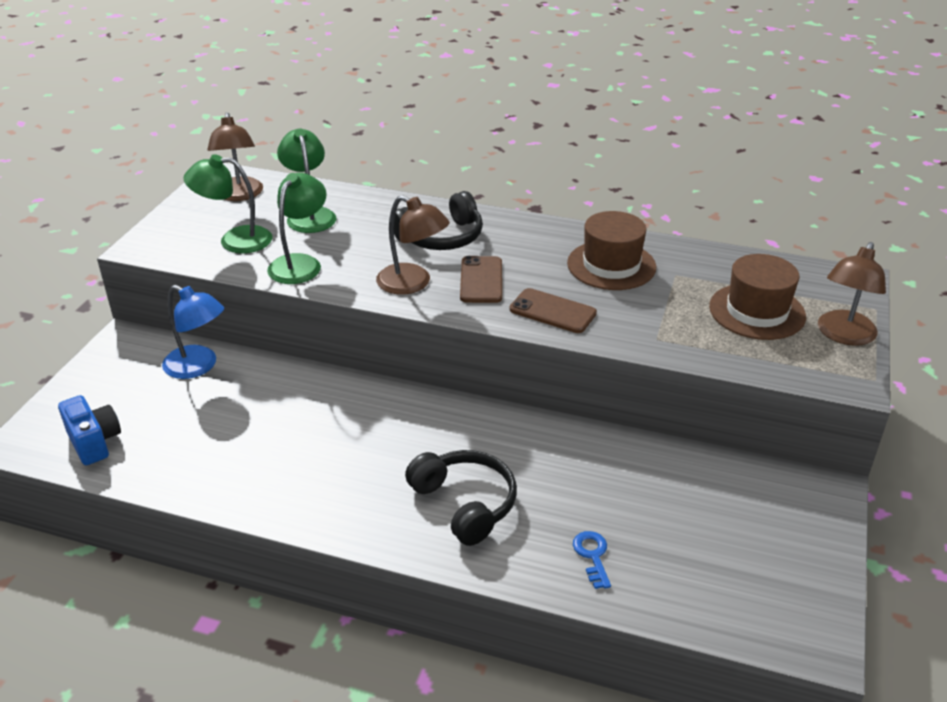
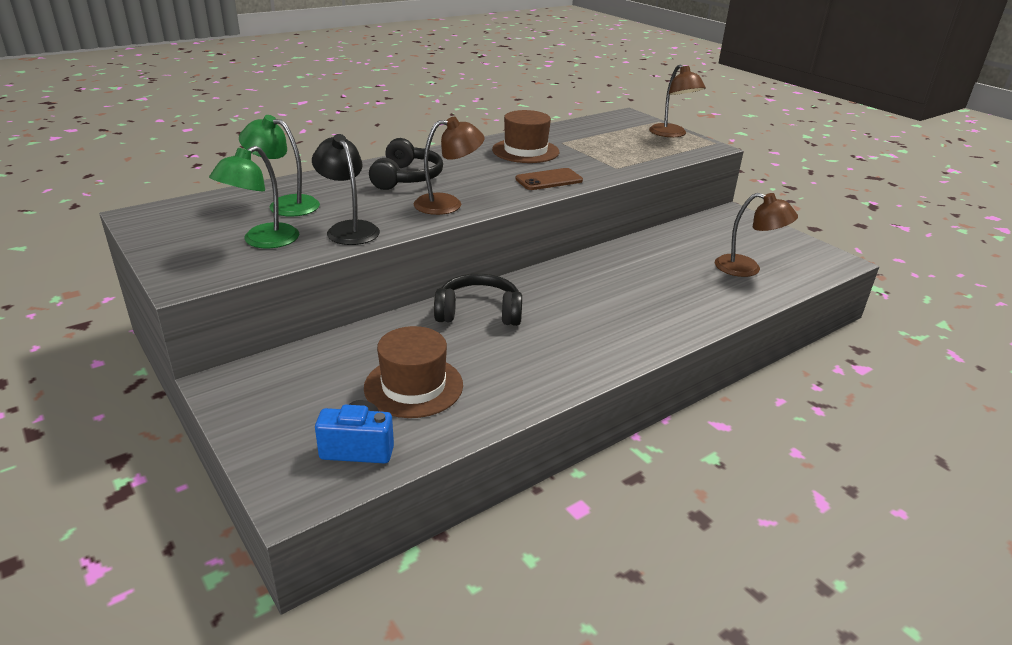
camera: 55 degrees left, 5 degrees down
blue lamp [162,285,224,379] -> none
brown lamp [207,112,263,201] -> brown lamp moved to [715,193,798,277]
green lamp [267,173,327,284] -> black lamp [312,134,380,245]
black headphones [405,450,517,546] -> black headphones moved to [434,274,522,326]
brown phone [460,256,502,303] -> none
blue key [573,531,611,589] -> none
brown hat [709,254,806,340] -> brown hat moved to [364,326,463,418]

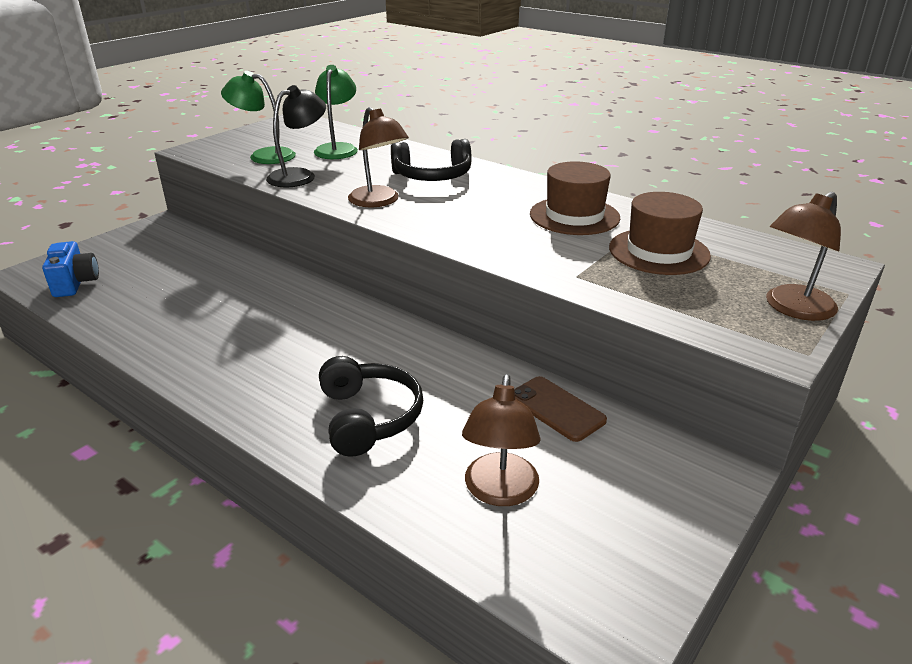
camera: 75 degrees right, 0 degrees up
brown hat [364,326,463,418] -> brown hat moved to [609,192,711,275]
black headphones [434,274,522,326] -> black headphones moved to [319,356,423,457]
brown phone [515,168,583,190] -> brown phone moved to [514,376,607,442]

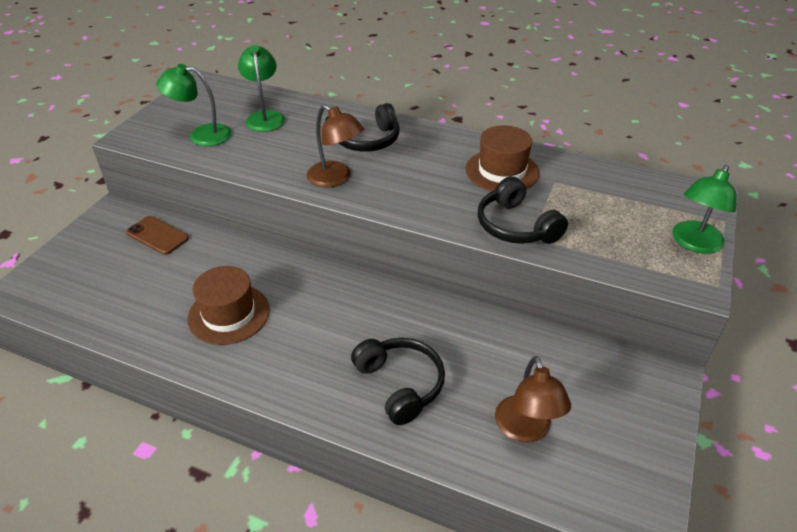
camera: 15 degrees left, 10 degrees up
blue camera [42,241,99,297] -> none
black lamp [266,85,326,187] -> none
brown phone [514,376,607,442] -> brown phone moved to [126,216,189,255]
brown hat [609,192,711,275] -> brown hat moved to [187,266,270,345]
brown lamp [766,192,841,321] -> green lamp [672,165,736,254]
none -> black headphones [478,176,568,244]

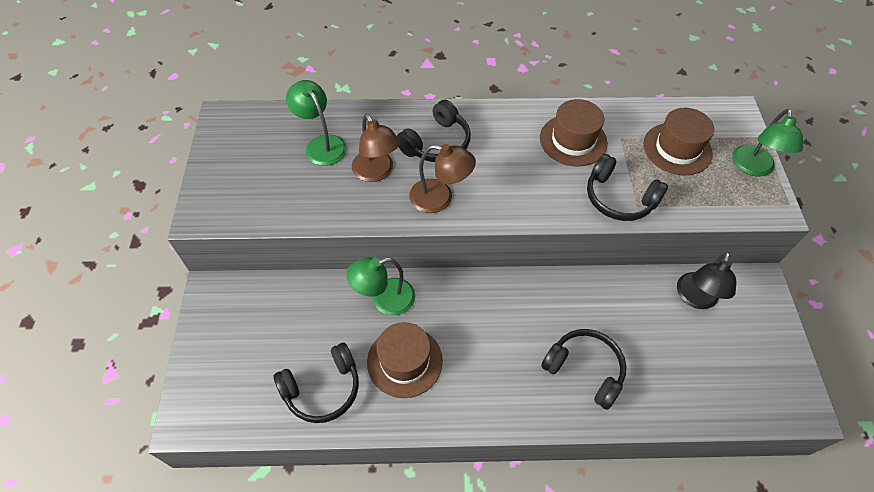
camera: 25 degrees left, 15 degrees up
brown phone [126,216,189,255] -> none
green lamp [156,64,232,146] -> green lamp moved to [347,257,415,315]
brown lamp [495,356,571,443] -> brown lamp moved to [352,114,400,182]
none -> black headphones [273,342,359,423]
none -> brown hat [643,108,714,175]
none -> black lamp [677,252,736,309]

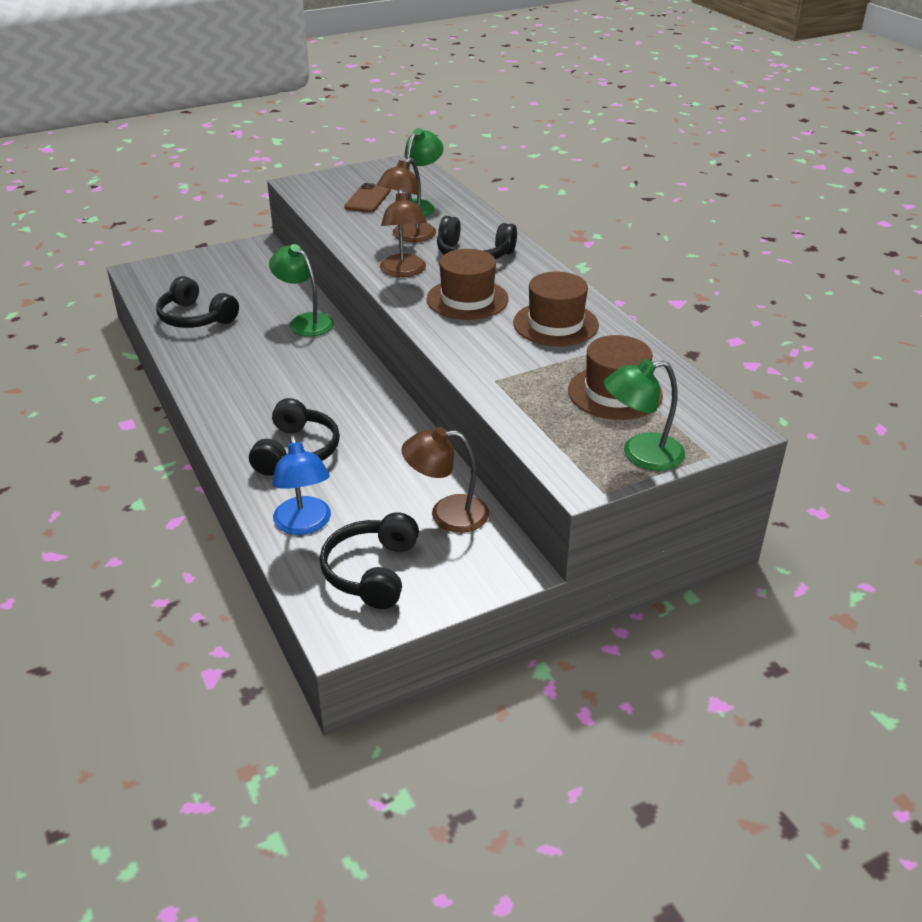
camera: 65 degrees right, 20 degrees down
brown hat [367,322,443,398] -> brown hat moved to [426,249,509,320]
black headphones [587,154,668,221] -> black headphones moved to [320,512,419,609]
black lamp [677,252,736,309] -> brown lamp [401,427,489,533]
none -> blue lamp [272,435,331,535]
none -> brown phone [344,183,391,213]

